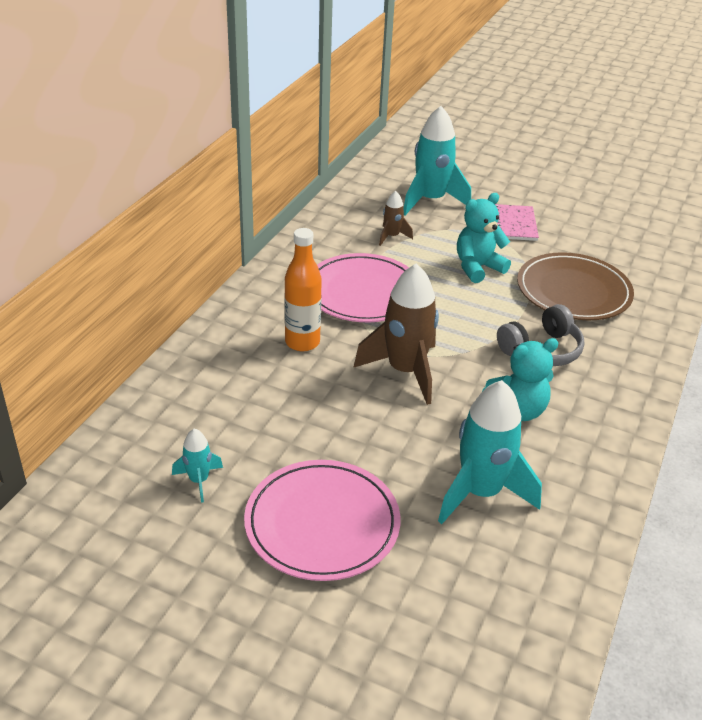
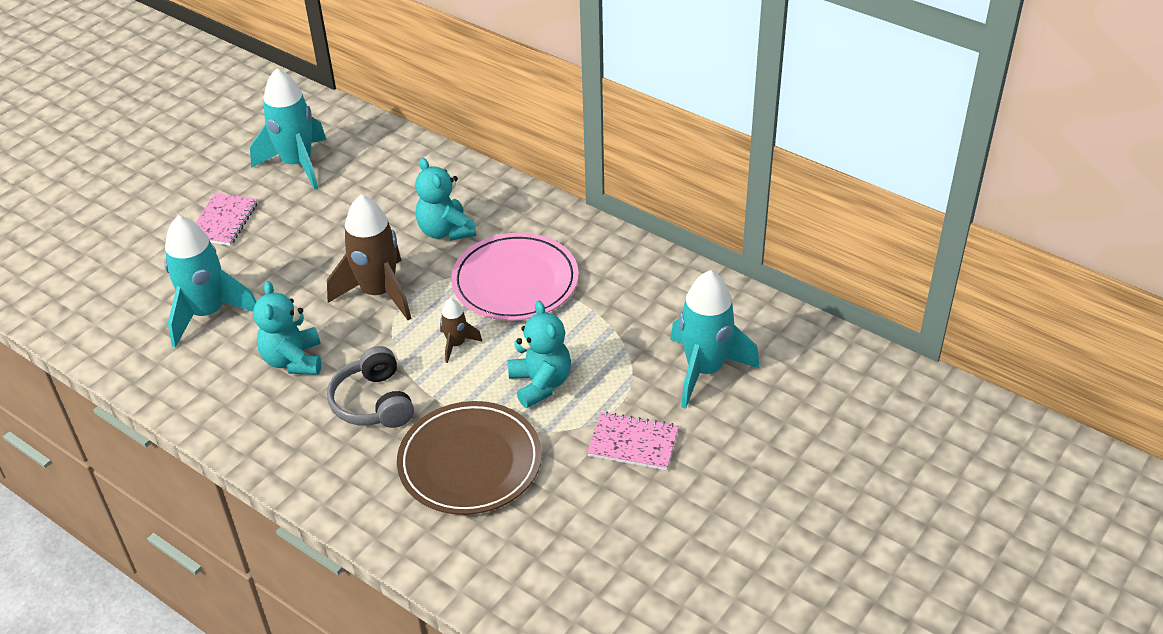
camera: 105 degrees right, 5 degrees up
turquoise rocket [172,429,223,503] -> turquoise rocket [250,68,326,189], size x2.06
pink plate [244,460,400,581] -> pink notebook [196,193,258,246]
orange bottle [284,228,322,352] -> turquoise teddy bear [415,158,476,241]
brown rocket [379,191,413,246] -> brown rocket moved to [440,298,483,363]

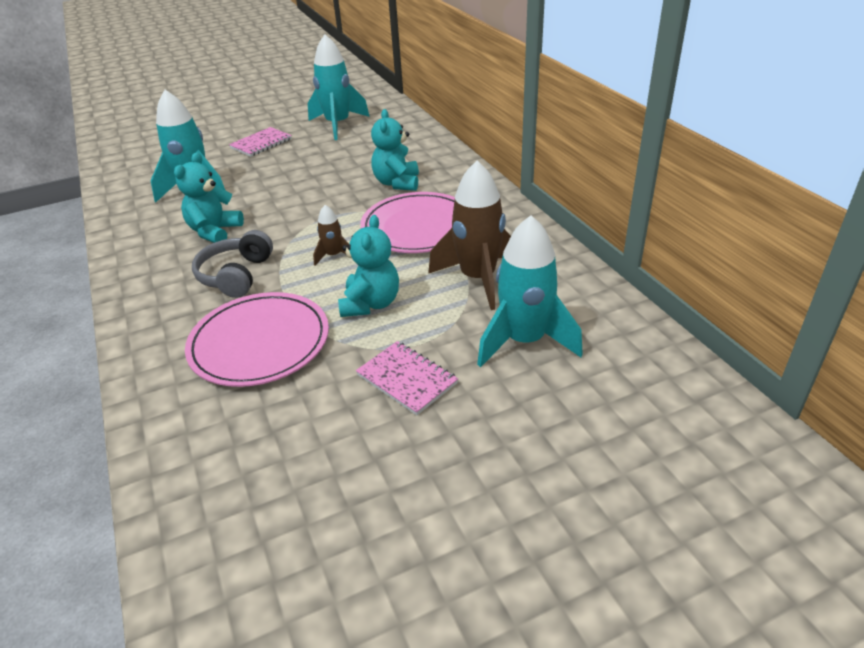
camera: 30 degrees right, 5 degrees down
brown rocket [327,194,411,320] -> brown rocket moved to [428,161,511,310]
brown plate [397,401,542,515] -> pink plate [185,292,329,387]

